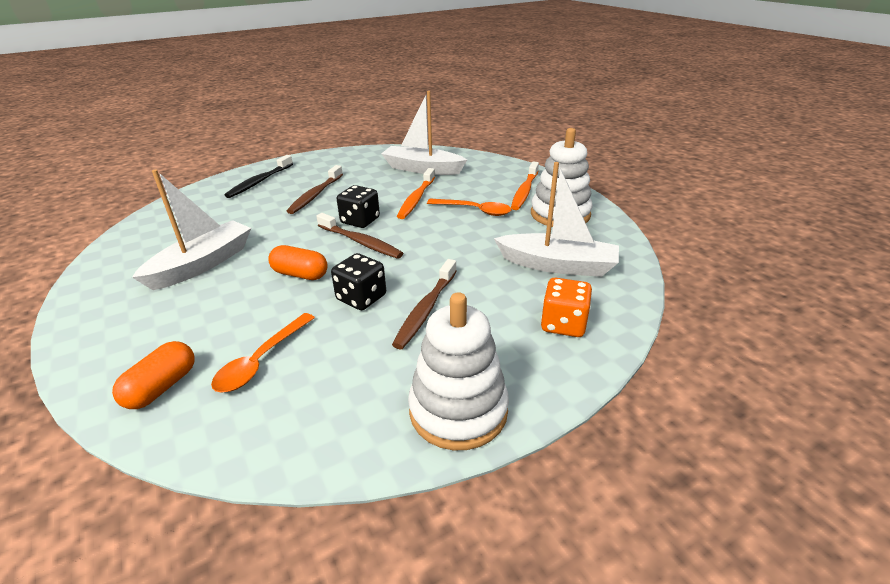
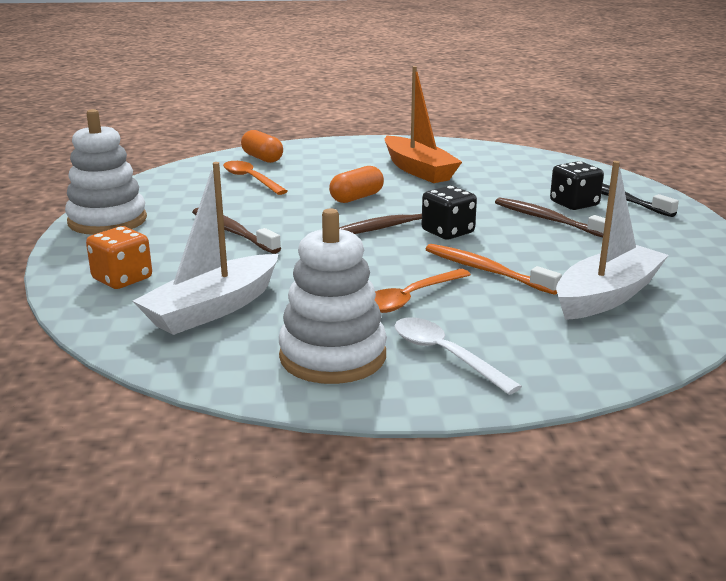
camera: 115 degrees right, 10 degrees down
white boat [132,170,251,290] -> orange boat [385,66,462,183]
black dice [331,253,386,310] -> black dice moved to [550,161,604,210]
orange toothbrush [511,162,539,210] -> white spoon [394,317,522,395]

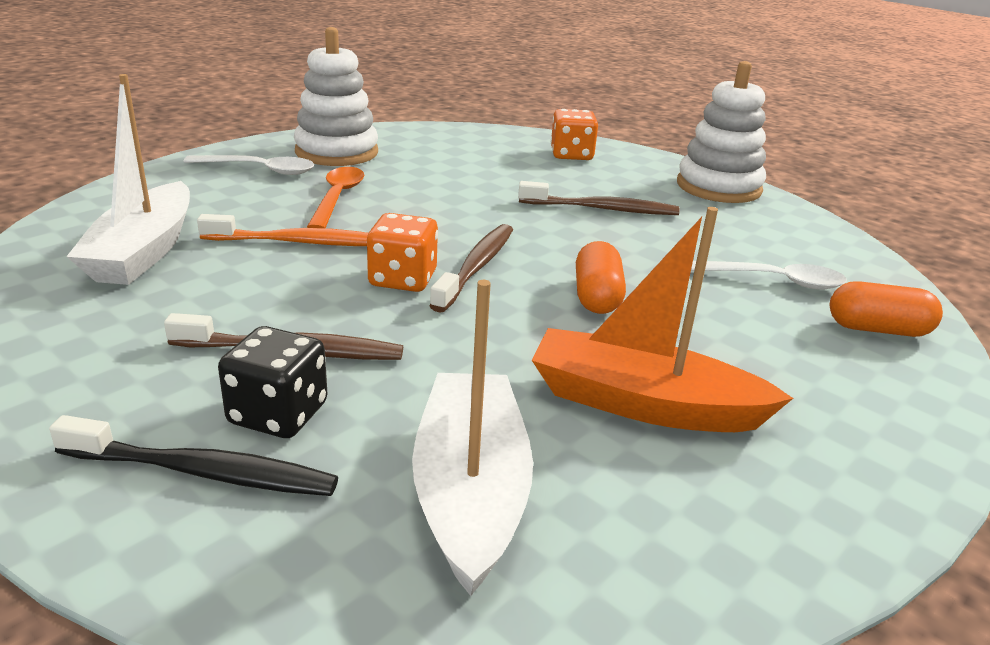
camera: 135 degrees right, 5 degrees up
white boat [133,162,278,335] -> white boat moved to [412,280,533,596]
orange spoon [223,161,288,195] -> white spoon [691,261,847,290]
black dice [421,186,477,239] -> orange dice [367,213,438,292]

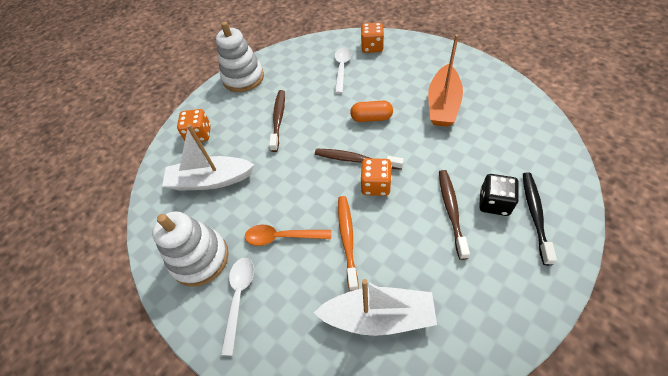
camera: 85 degrees left, 25 degrees up
white boat [412,280,533,596] -> white boat moved to [162,124,254,191]
orange capsule [830,281,943,337] -> orange dice [361,22,384,53]

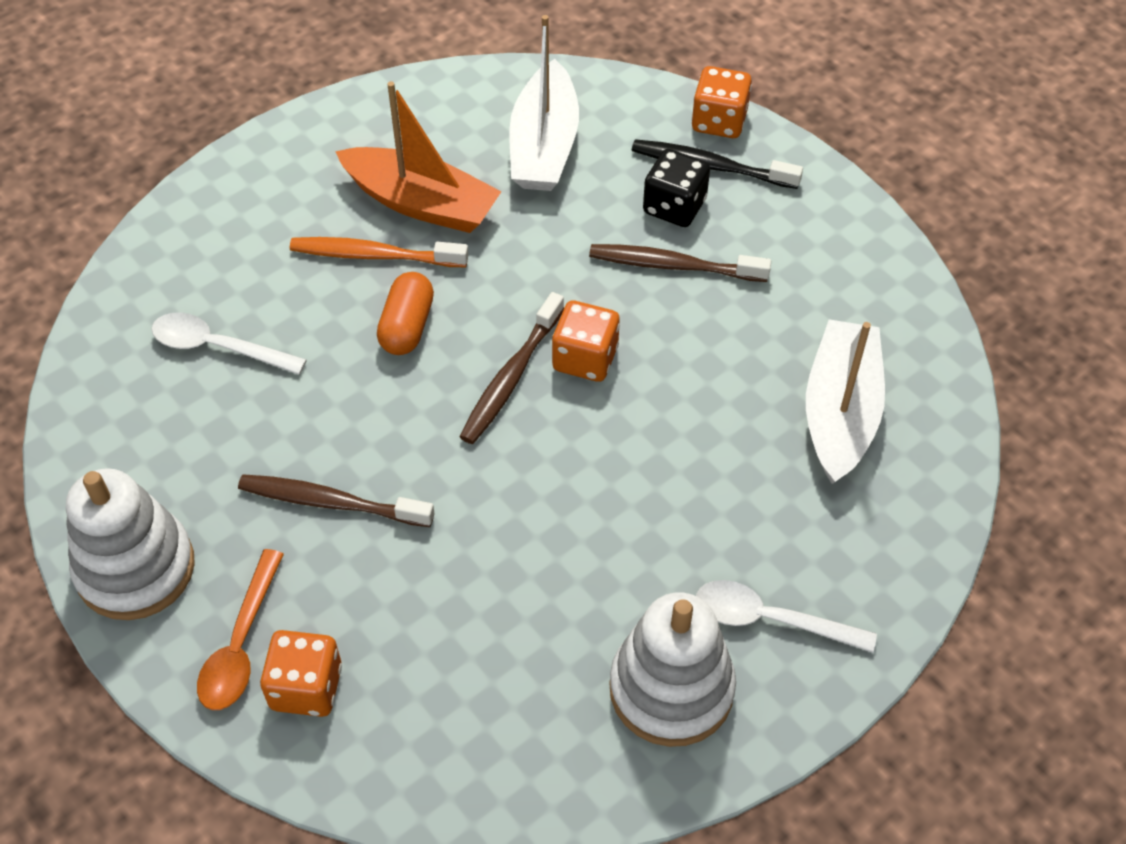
camera: 85 degrees left, 0 degrees up
white boat [162,124,254,191] -> white boat moved to [509,15,579,191]
orange spoon [245,225,331,246] -> orange spoon moved to [197,549,284,710]
orange toothbrush [338,196,359,291] -> orange toothbrush moved to [290,237,468,267]
orange dice [361,22,384,53] -> orange dice moved to [692,66,752,138]

